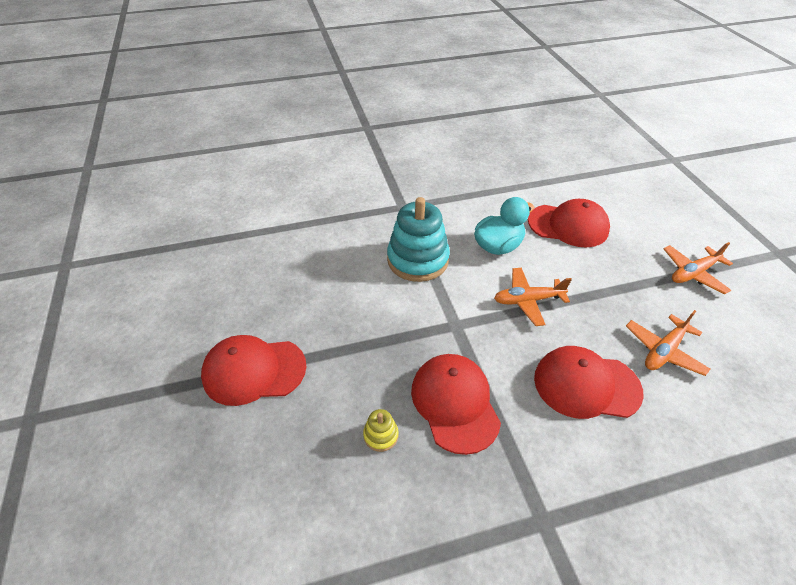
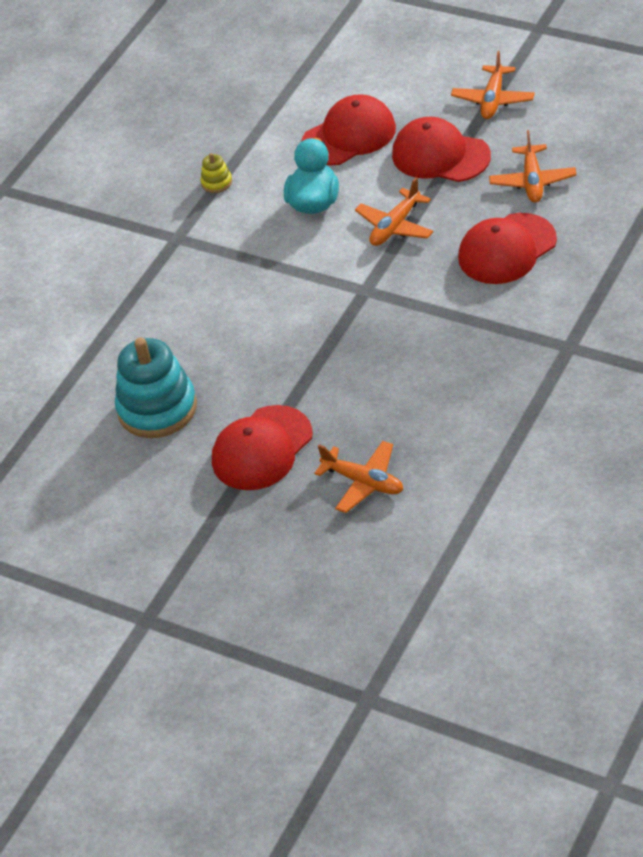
camera: 40 degrees left, 0 degrees up
yellow stacking toy [363,409,399,452] -> yellow stacking toy moved to [201,153,232,193]
turquoise stacking toy [387,197,450,282] -> turquoise stacking toy moved to [115,338,197,438]
red cap [411,354,501,455] -> red cap moved to [392,117,491,182]
none -> orange plane [314,441,403,513]

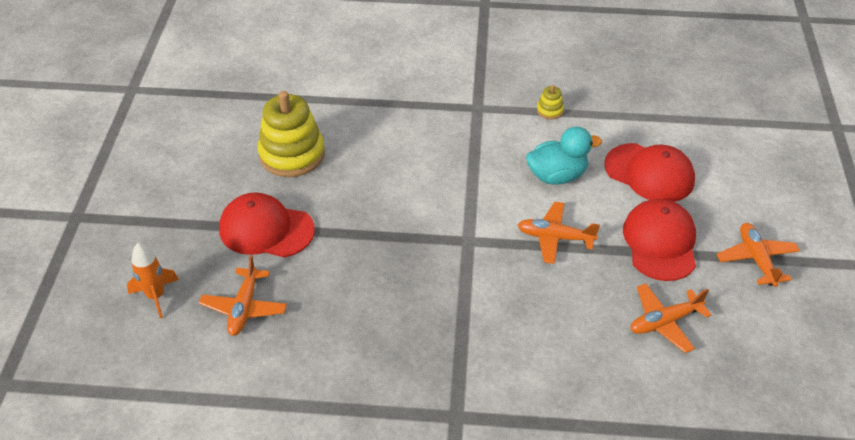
camera: 60 degrees right, 0 degrees up
turquoise stacking toy [115,338,197,438] -> yellow stacking toy [258,91,325,177]
orange plane [451,51,535,119] -> orange plane turned 90 degrees clockwise [717,223,800,287]
red cap [458,213,557,284] -> none
none -> orange rocket [127,243,179,319]

